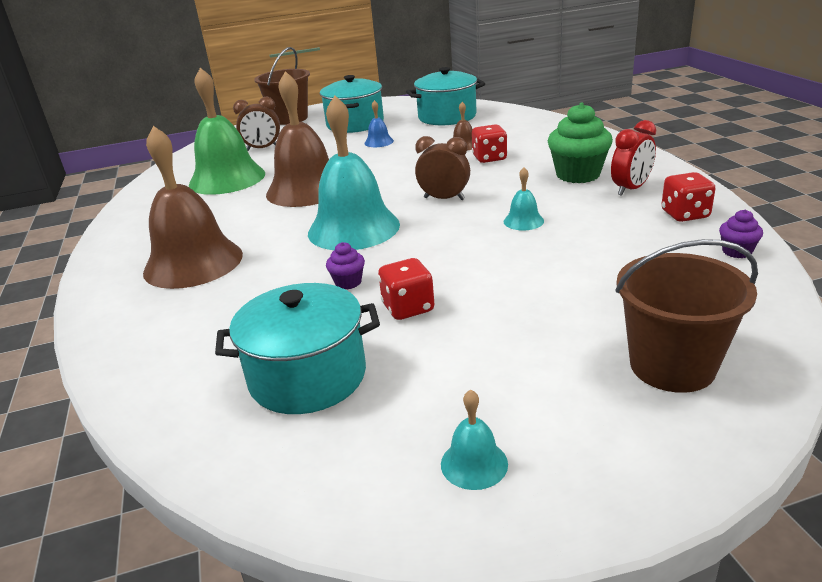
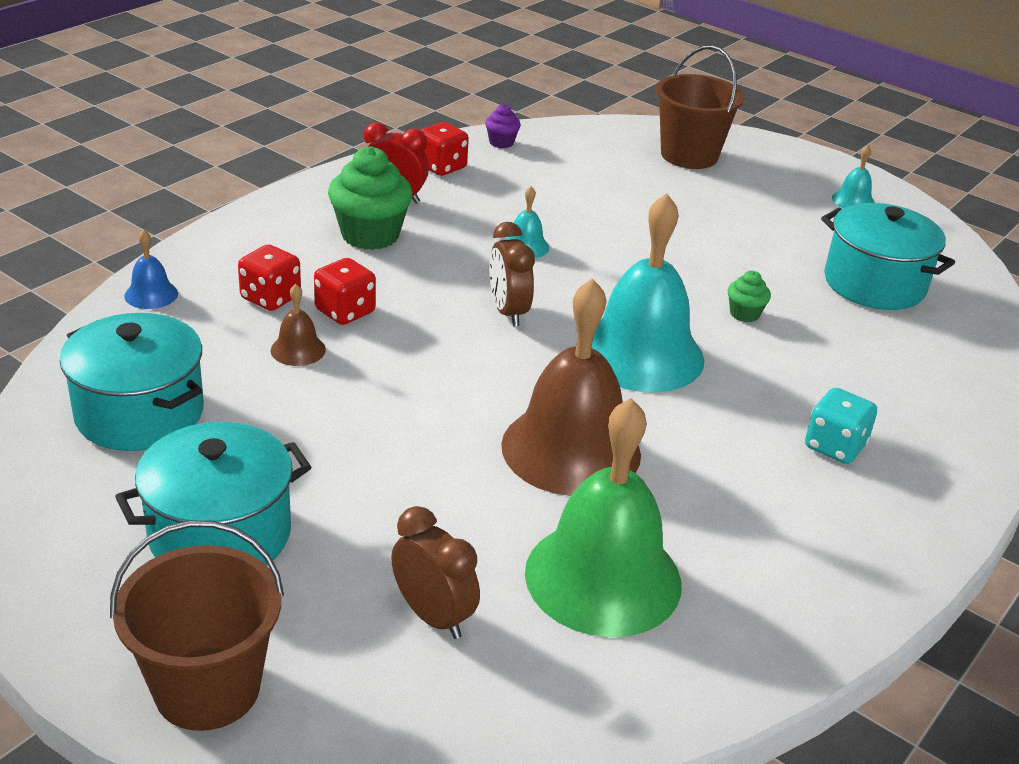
camera: 130 degrees left, 5 degrees up
brown bell [143,126,243,289] -> turquoise dice [805,388,877,464]
purple cupcake [326,242,365,290] -> green cupcake [728,271,771,322]
blue bell [364,100,394,147] -> blue bell moved to [124,230,178,309]
red dice [378,258,434,320] -> red dice moved to [238,244,301,311]

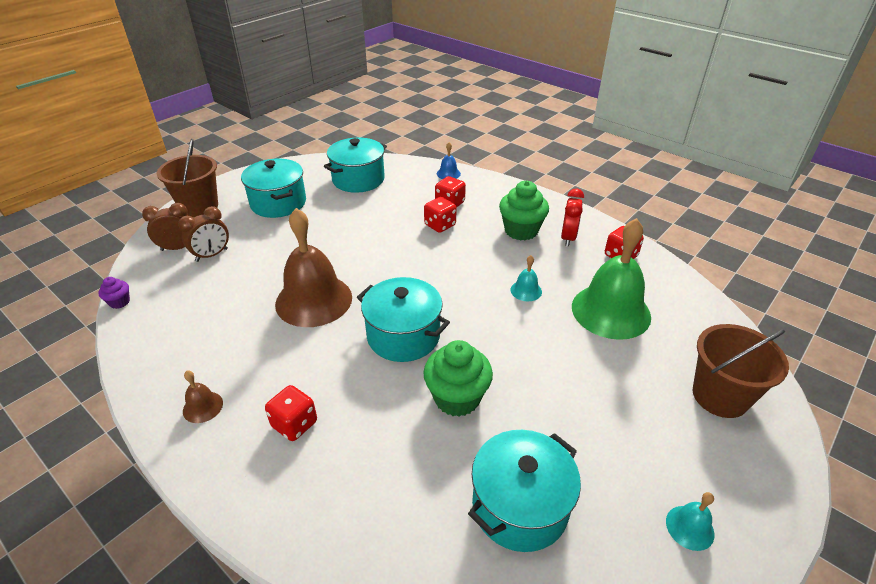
camera: 95 degrees right, 5 degrees up
brown bell [271,284,326,366] -> brown bell moved to [183,371,223,423]
purple cupcake [485,104,521,148] -> purple cupcake moved to [98,277,130,309]
brown clock [489,222,535,327] -> brown clock moved to [142,203,188,251]
green bell [525,398,682,637] -> green bell moved to [572,218,651,340]
turquoise bell [592,193,704,392] -> turquoise pot [357,277,450,362]
green cupcake [728,271,771,322] -> green cupcake [423,340,493,417], size x2.04
turquoise dice [805,388,877,464] -> red dice [265,385,317,441]

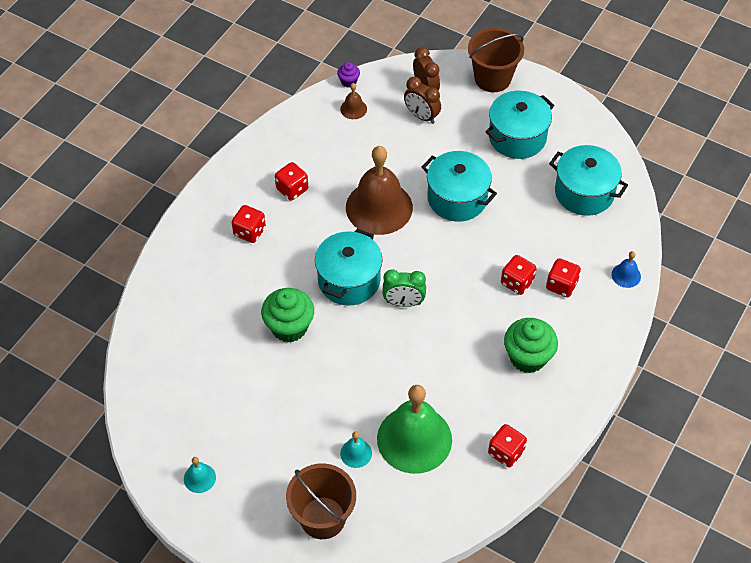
camera: 80 degrees right, 15 degrees up
brown bell [183,371,223,423] -> brown bell moved to [340,83,367,119]
turquoise pot [468,430,581,552] -> turquoise pot moved to [422,151,497,222]
turquoise bell [511,255,542,301] -> turquoise bell moved to [340,431,372,468]
red clock [561,189,584,247] -> none
none -> red dice [275,162,308,201]
none -> green clock [382,269,426,307]

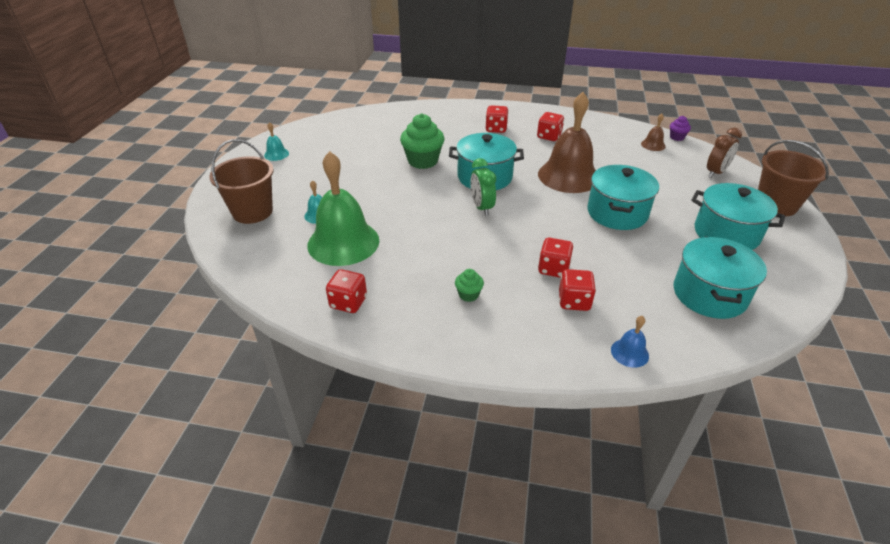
camera: 70 degrees right, 15 degrees down
brown clock [404,77,441,124] -> none
green cupcake [504,318,558,373] -> green cupcake [455,269,484,302], size x0.49

